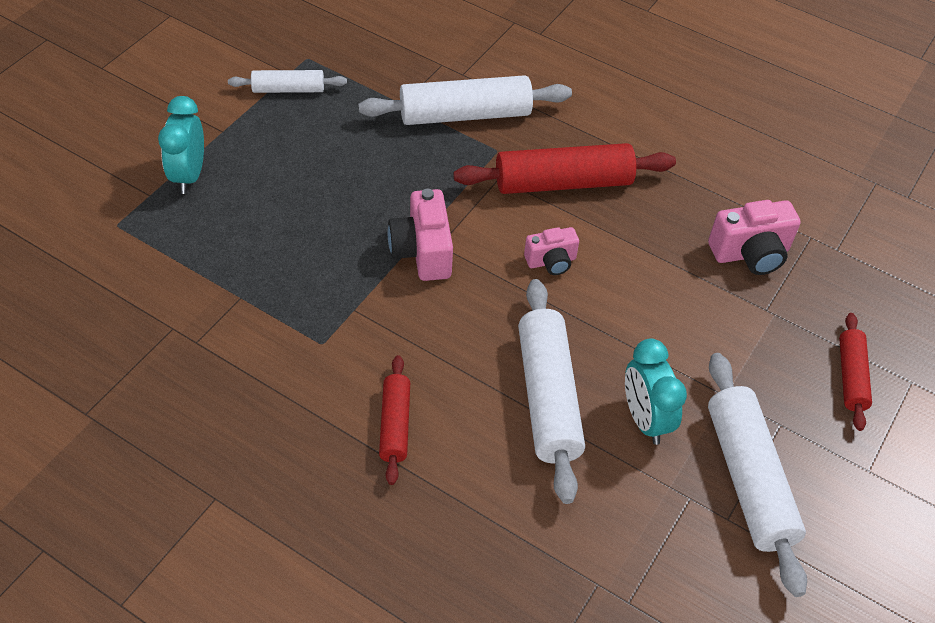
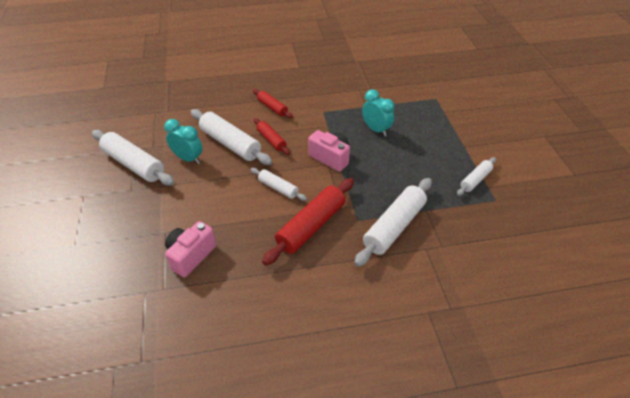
camera: 140 degrees right, 5 degrees down
turquoise clock [158,96,204,194] -> turquoise clock moved to [362,89,395,136]
pink camera [524,227,579,275] -> white rolling pin [251,168,307,201]
red rolling pin [839,313,872,431] -> red rolling pin moved to [254,118,290,155]

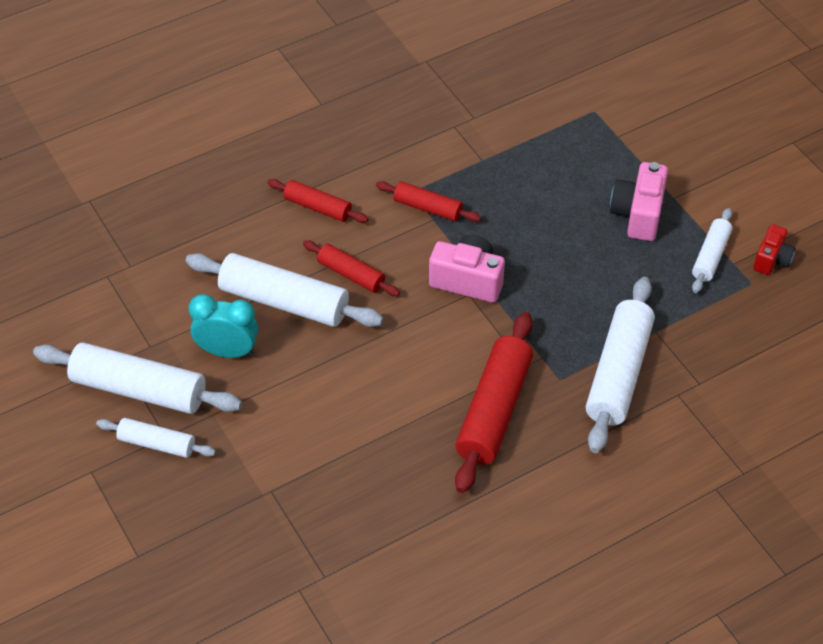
camera: 20 degrees left, 5 degrees up
pink camera [165,221,216,277] -> pink camera moved to [610,162,668,241]
white rolling pin [251,168,307,201] -> white rolling pin moved to [96,418,216,458]
turquoise clock [362,89,395,136] -> none
none -> red rolling pin [376,181,481,222]
none -> red camera [753,224,796,275]

